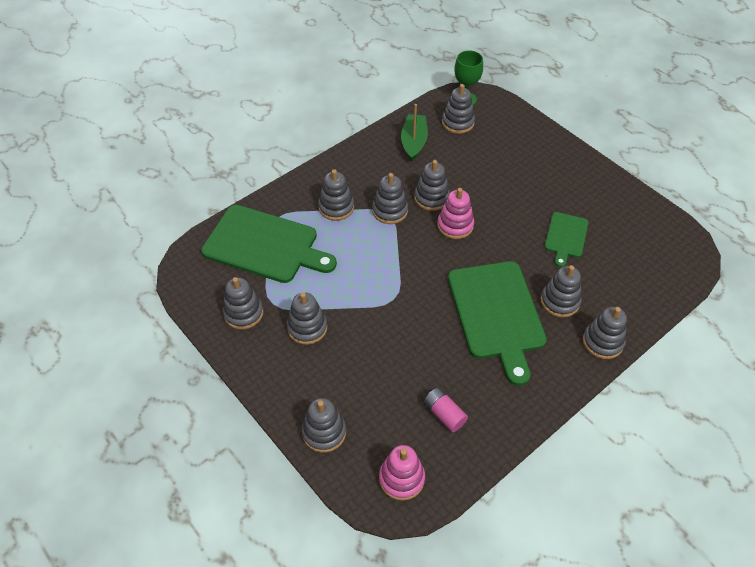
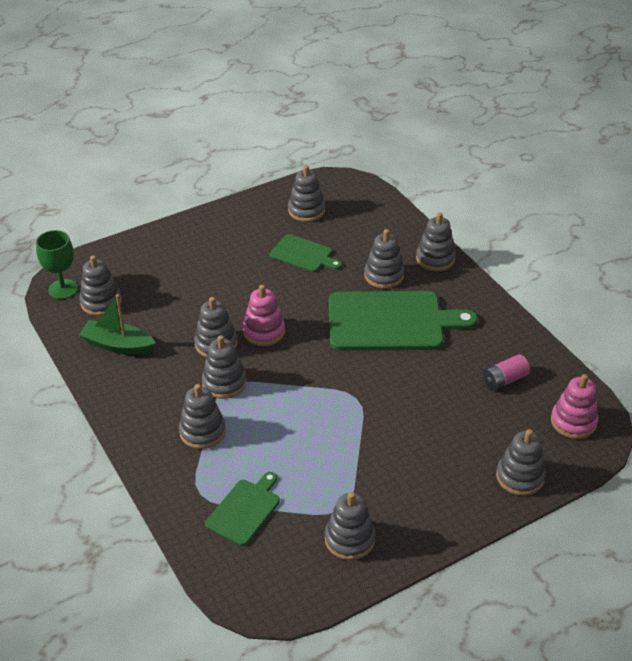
camera: 80 degrees left, 10 degrees down
green cutting board [201,205,337,283] -> green cutting board [205,472,280,546], size x0.52
grey stacking toy [287,292,328,345] -> grey stacking toy moved to [288,165,325,222]

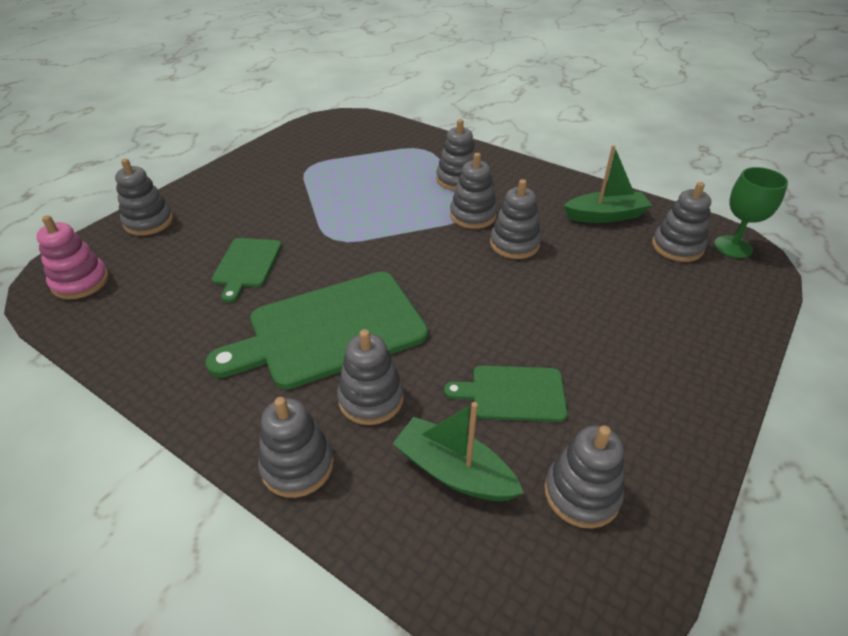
camera: 155 degrees right, 0 degrees up
green cutting board [205,472,280,546] -> green cutting board moved to [212,238,282,303]
pink stacking toy [243,285,285,346] -> none
grey stacking toy [325,492,376,560] -> none
pink battery [483,354,530,390] -> none
none -> green boat [392,402,524,501]

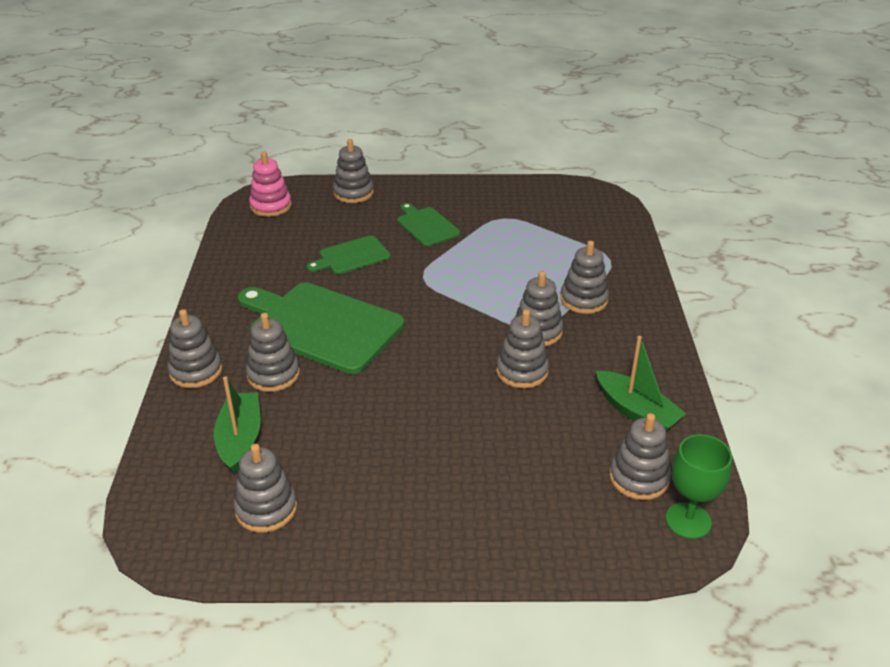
camera: 55 degrees right, 5 degrees down
green cutting board [444,365,568,422] -> green cutting board moved to [397,203,460,246]

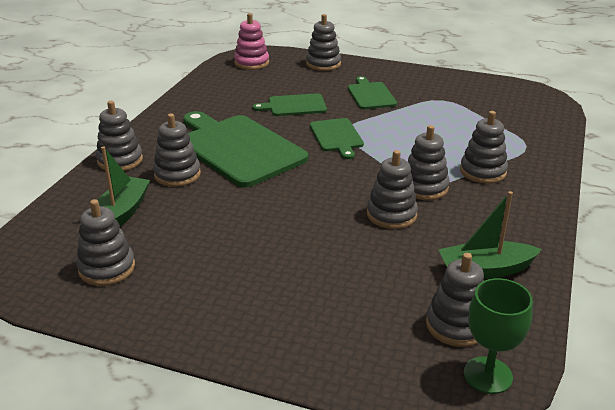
camera: 20 degrees right, 5 degrees down
green boat [596,336,686,430] -> green boat turned 105 degrees clockwise [438,191,542,279]
none -> green cutting board [310,118,364,159]

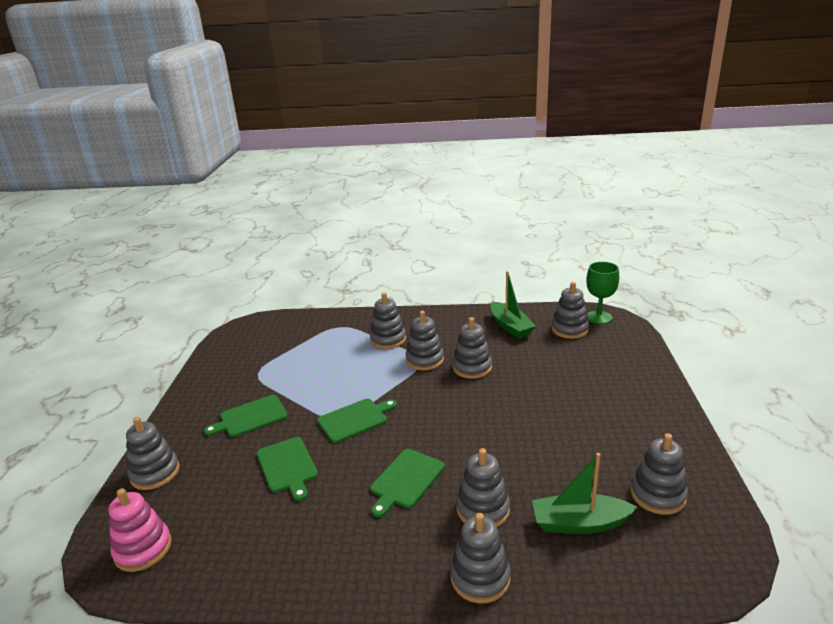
camera: 105 degrees left, 5 degrees down
green cutting board [183,111,309,187] -> green cutting board [370,449,445,517], size x0.52

